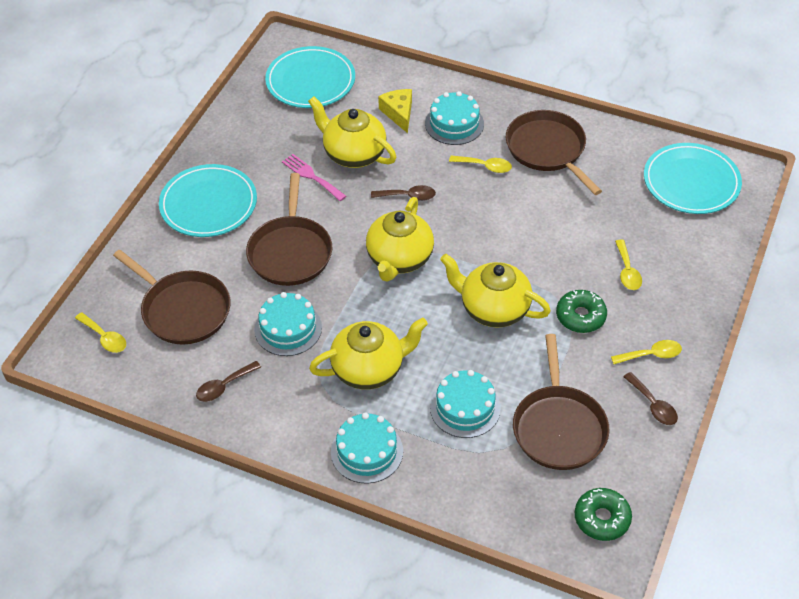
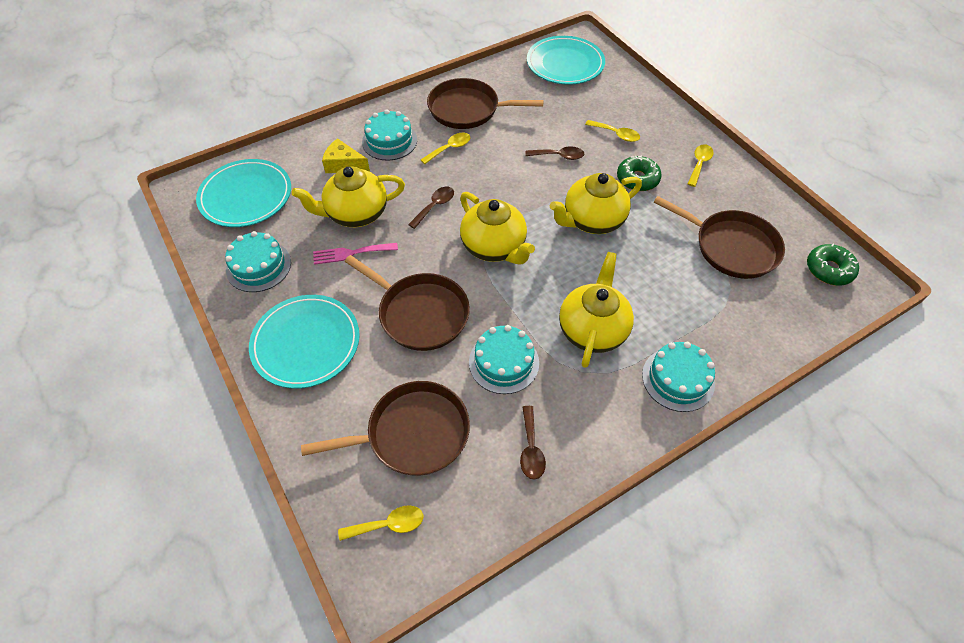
camera: 55 degrees left, 5 degrees up
turquoise cake [430,370,501,438] -> turquoise cake moved to [225,231,291,292]
brown spoon [623,372,678,425] -> brown spoon moved to [525,146,584,160]

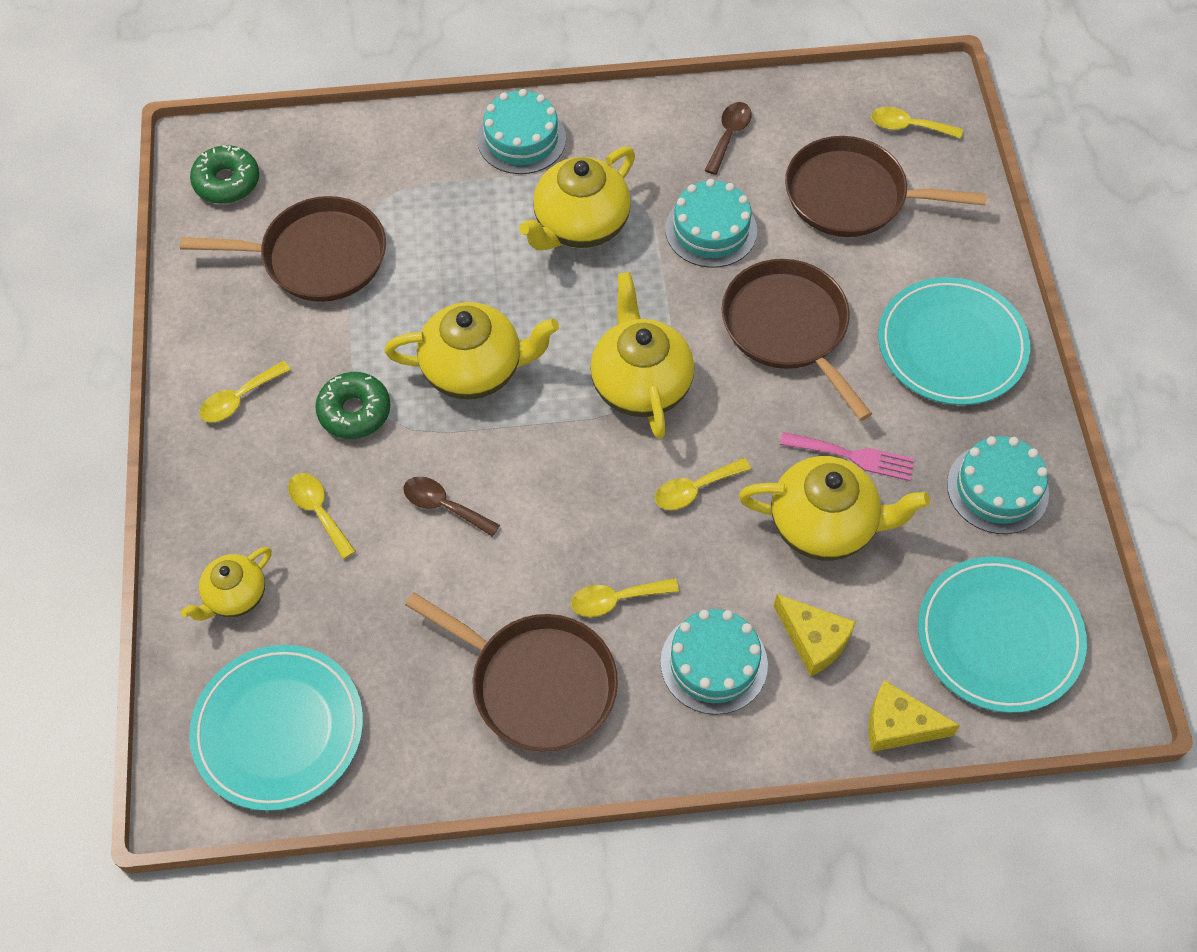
camera: 155 degrees left, 5 degrees up
brown spoon [408,187,454,229] -> yellow spoon [655,458,751,510]
brown pan [654,196,785,279] -> brown pan turned 120 degrees clockwise [180,196,386,302]
none -> yellow teapot [181,547,272,621]
none -> yellow cheese [868,680,960,752]

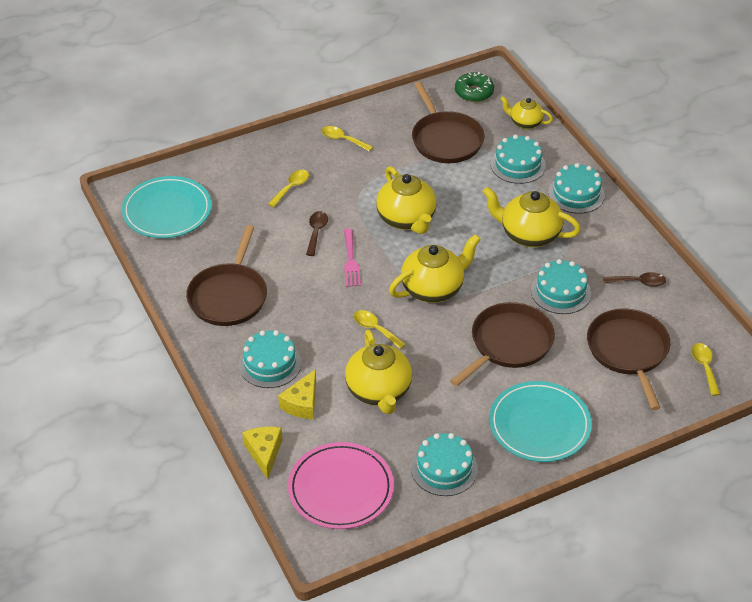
camera: 70 degrees right, 15 degrees down
yellow teapot [181,547,272,621] -> yellow teapot moved to [500,96,553,129]
green donut [315,372,391,439] -> none
yellow spoon [571,578,679,617] -> none
pink fork [780,432,914,481] -> pink fork moved to [344,229,361,287]
turquoise plate [918,556,1087,713] -> pink plate [288,442,394,529]
none -> turquoise cake [490,135,546,184]

